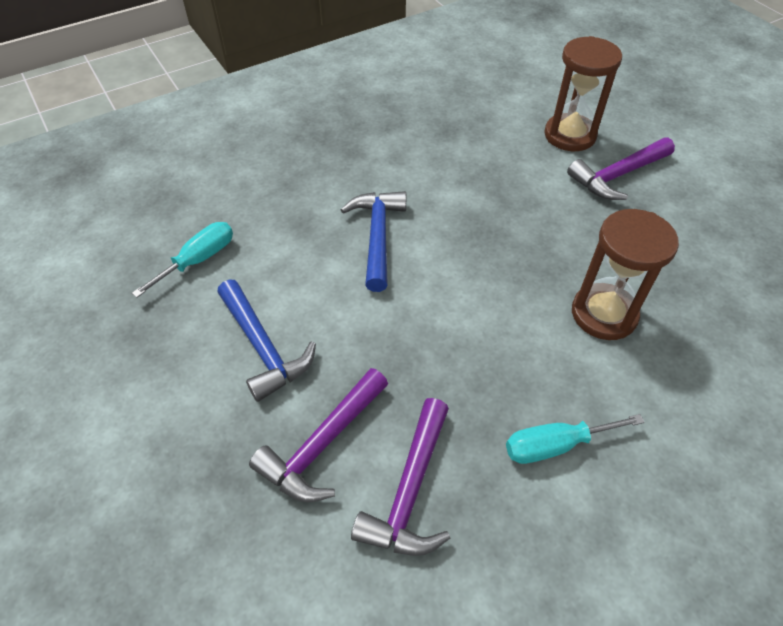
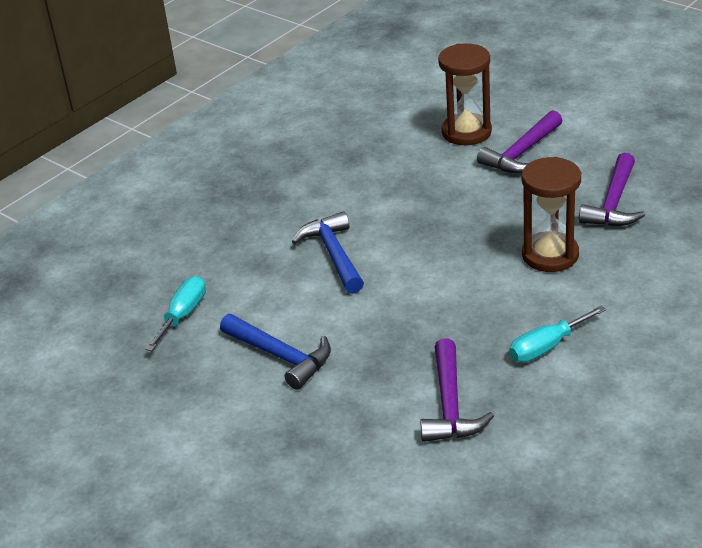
camera: 15 degrees left, 15 degrees down
purple hammer [249,368,388,502] -> purple hammer moved to [579,153,645,226]

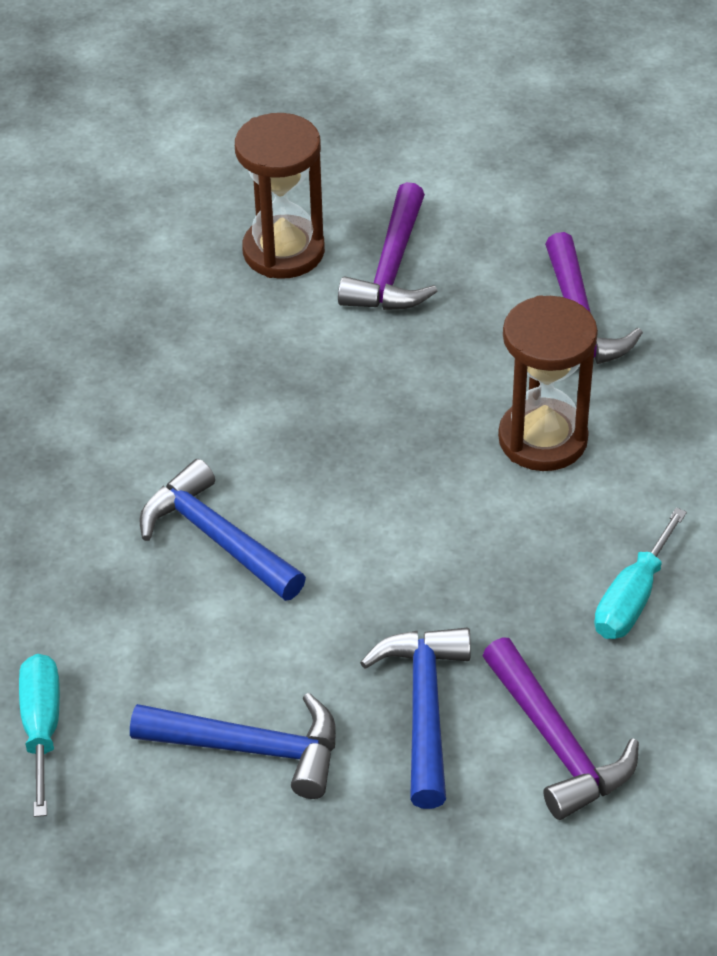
camera: 30 degrees left, 10 degrees up
none -> blue hammer [360,628,471,809]

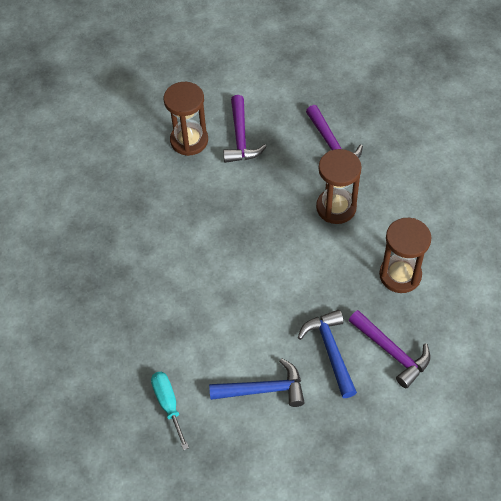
camera: 15 degrees left, 10 degrees up
blue hammer [139,459,306,601] -> none
turquoise screwdriver [594,508,687,639] -> brown hourglass [379,218,431,293]

